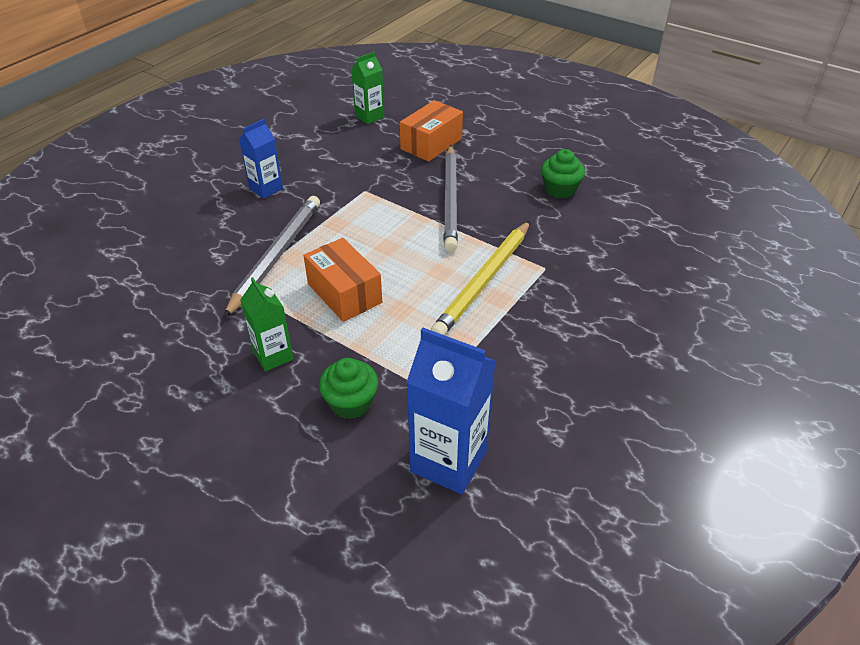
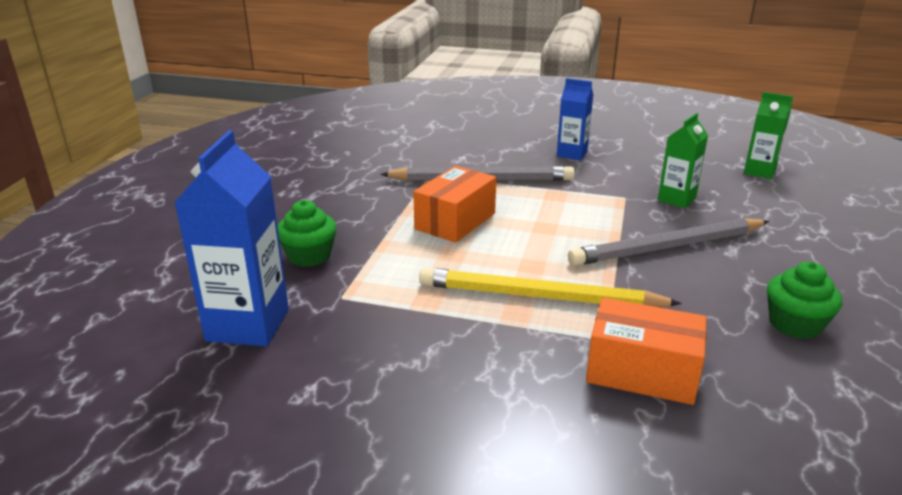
camera: 70 degrees right, 15 degrees down
green carton [240,277,294,371] -> green carton moved to [658,113,708,208]
orange box [400,100,463,162] -> orange box moved to [586,298,707,405]

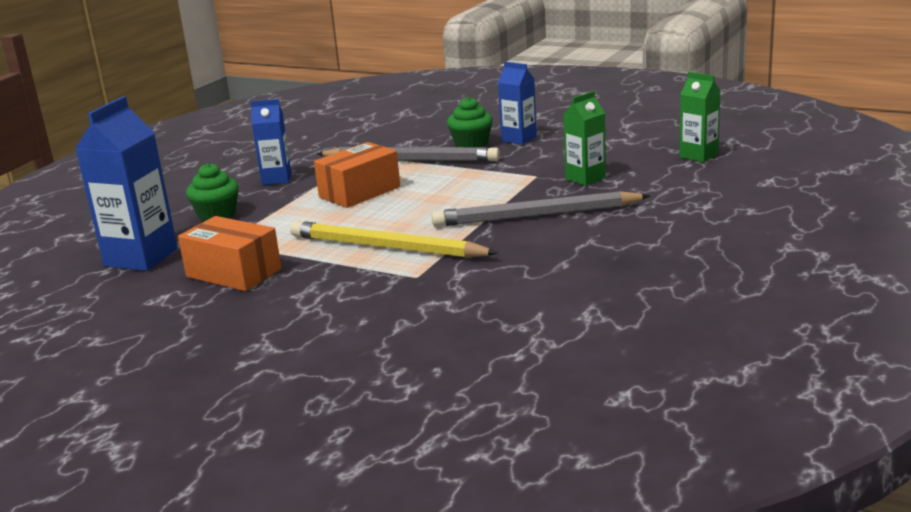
camera: 15 degrees right, 5 degrees down
orange box [586,298,707,405] -> orange box moved to [178,216,281,291]
green cupcake [767,262,842,339] -> green cupcake moved to [447,97,493,147]
none -> blue carton [250,99,291,185]

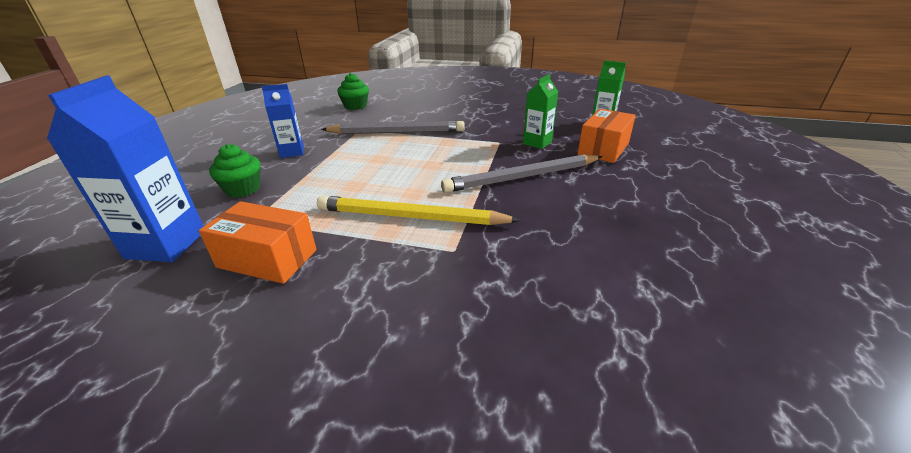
camera: 15 degrees left, 10 degrees up
orange box [314,142,400,208] -> orange box moved to [577,109,636,163]
green cupcake [447,97,493,147] -> green cupcake moved to [337,73,369,110]
blue carton [498,62,537,145] -> none

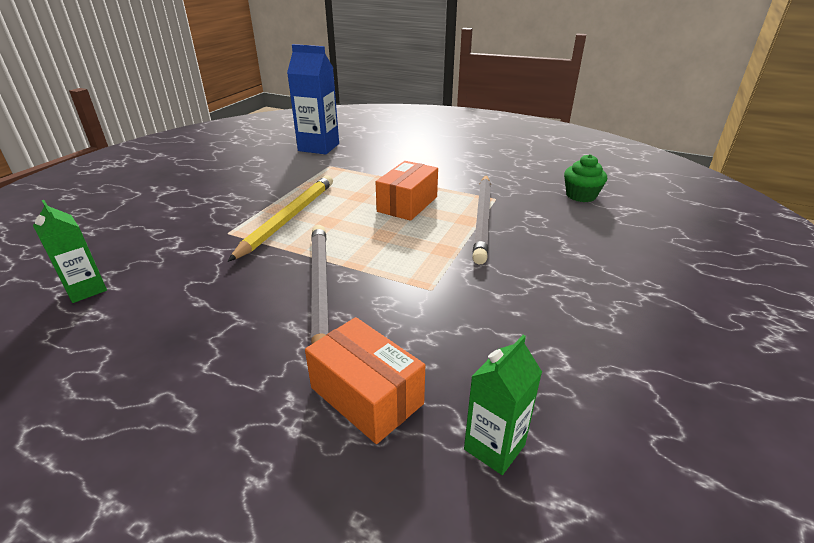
camera: 100 degrees right, 0 degrees up
orange box [199,201,317,284] -> orange box moved to [375,161,438,221]
green cupcake [209,144,261,197] -> none
blue carton [262,84,304,158] -> none
green carton [523,74,558,149] -> green carton moved to [33,200,107,303]

